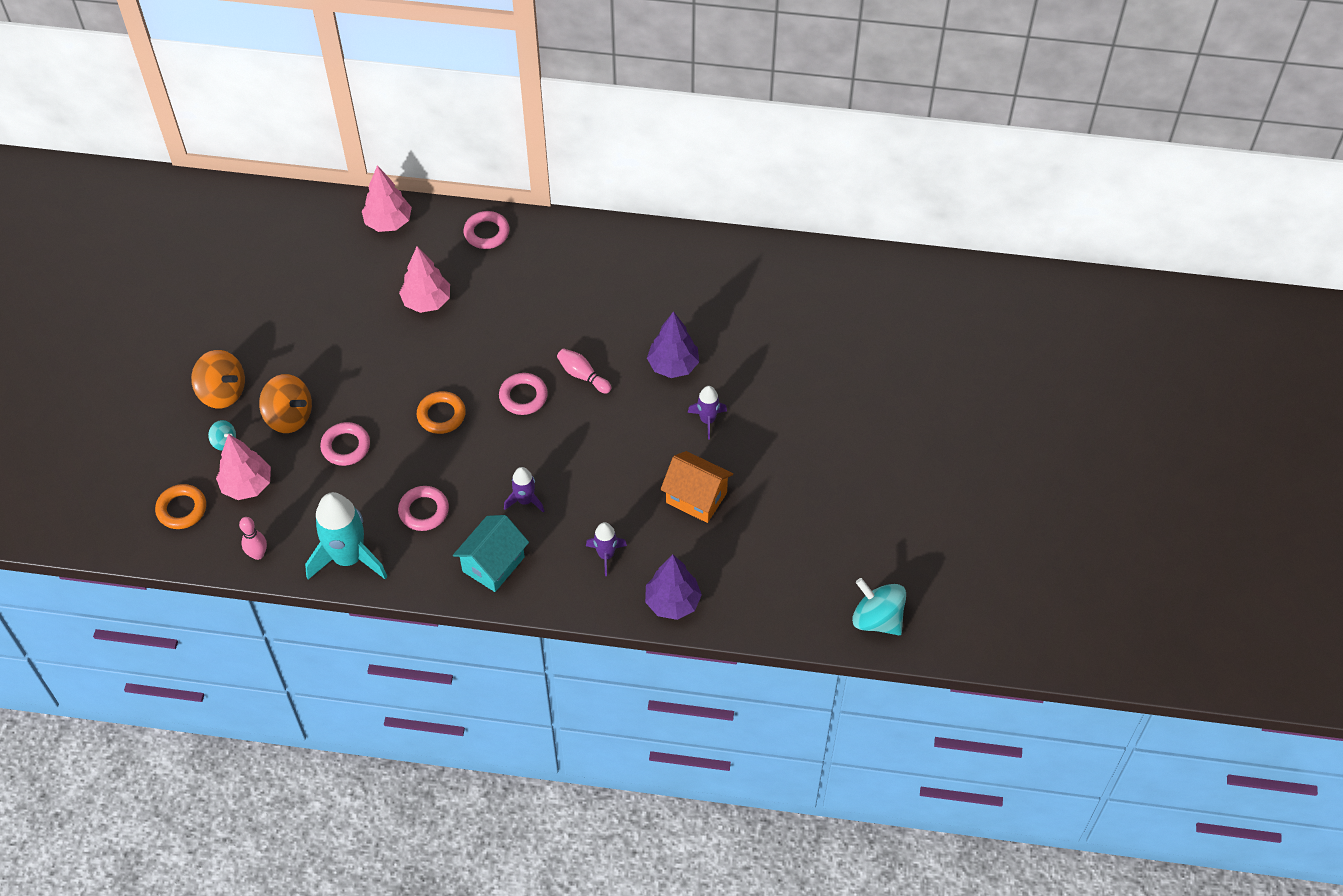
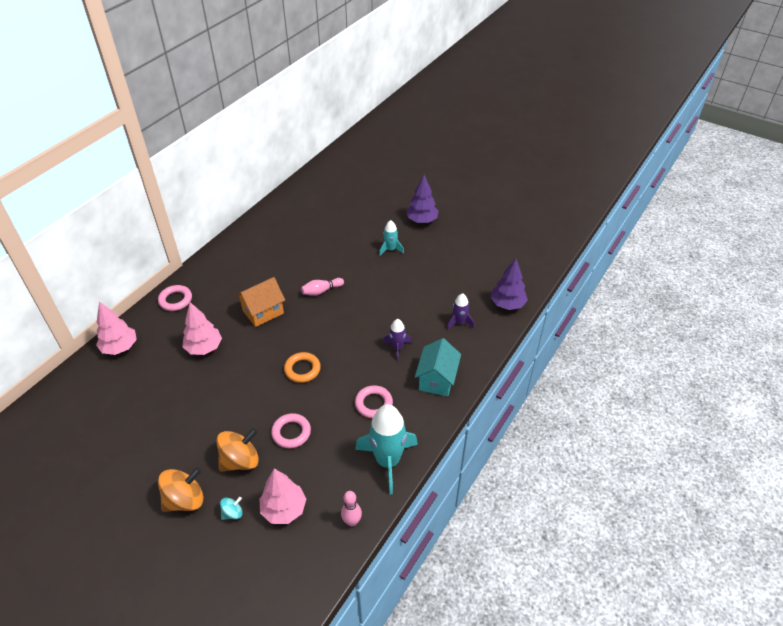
camera: 65 degrees left, 10 degrees down
orange ring [155,484,206,529] -> none
turquoise house [453,515,529,592] -> turquoise house turned 45 degrees clockwise [415,338,461,396]
pink ring [499,373,548,415] -> none
purple tree [647,311,699,378] -> purple tree moved to [406,175,439,223]
orange house [660,451,733,523] -> orange house moved to [236,277,285,327]
purple rocket [688,386,727,439] -> turquoise rocket [379,220,404,256]
turquoise spinning top [852,578,906,635] -> none

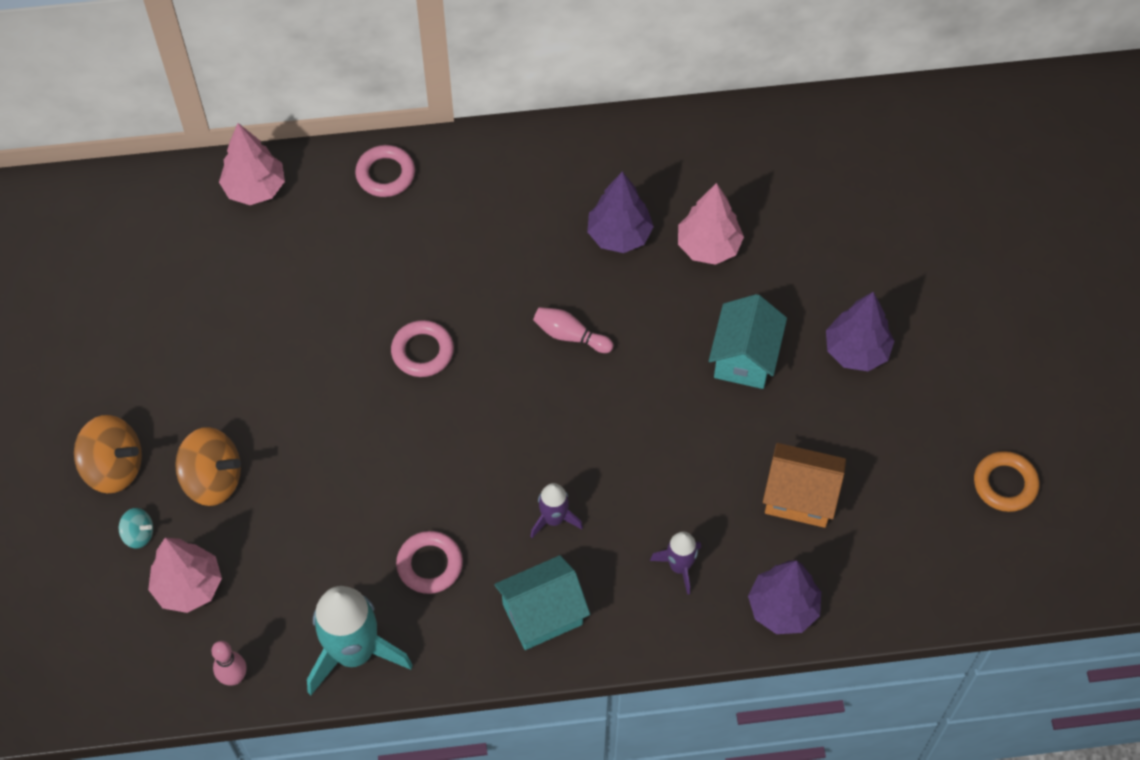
camera: 50 degrees right, 15 degrees up
pink tree [182,302,222,355] -> pink tree moved to [678,183,744,265]
orange house [236,277,285,327] -> orange house moved to [763,443,846,528]
pink ring [271,413,311,448] -> pink ring moved to [391,320,454,377]
orange ring [284,352,321,383] -> orange ring moved to [974,451,1039,512]
turquoise rocket [379,220,404,256] -> turquoise house [709,294,787,389]
none -> purple tree [587,172,654,253]

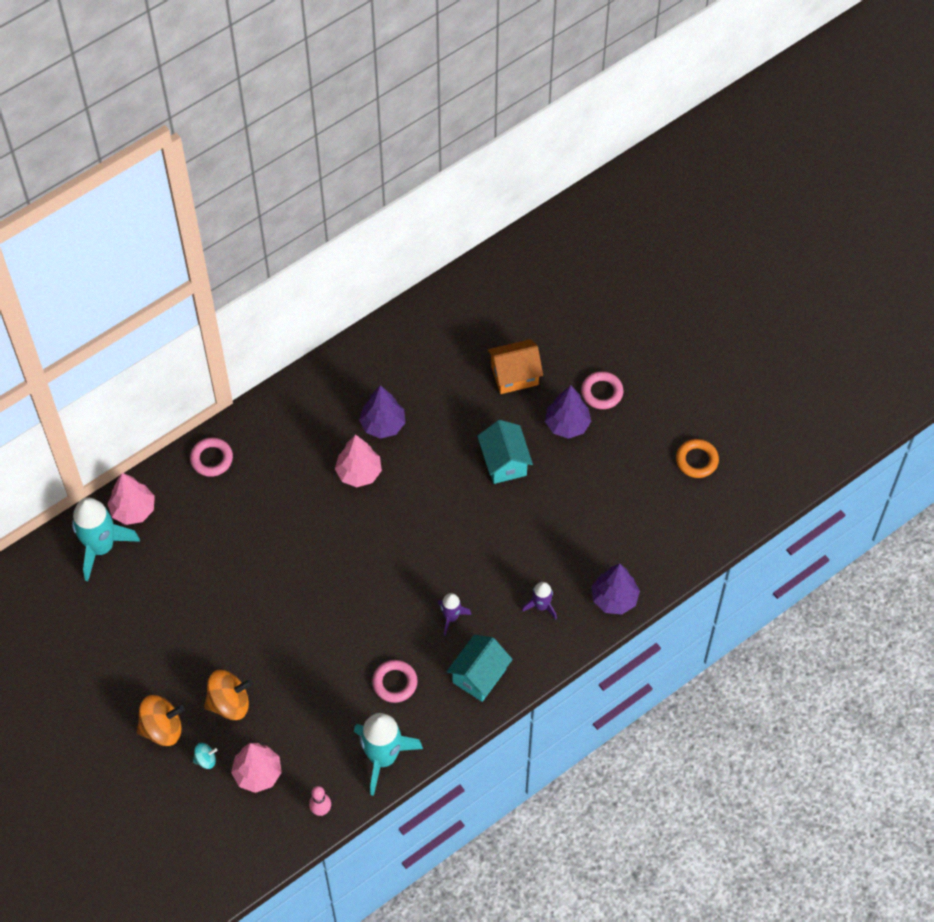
camera: 30 degrees left, 0 degrees up
pink ring [391,320,454,377] -> pink ring moved to [581,371,623,409]
pink bowling pin [533,307,613,353] -> none
pink tree [678,183,744,265] -> pink tree moved to [335,434,382,487]
orange house [763,443,846,528] -> orange house moved to [488,339,543,394]
none -> turquoise rocket [72,497,140,581]

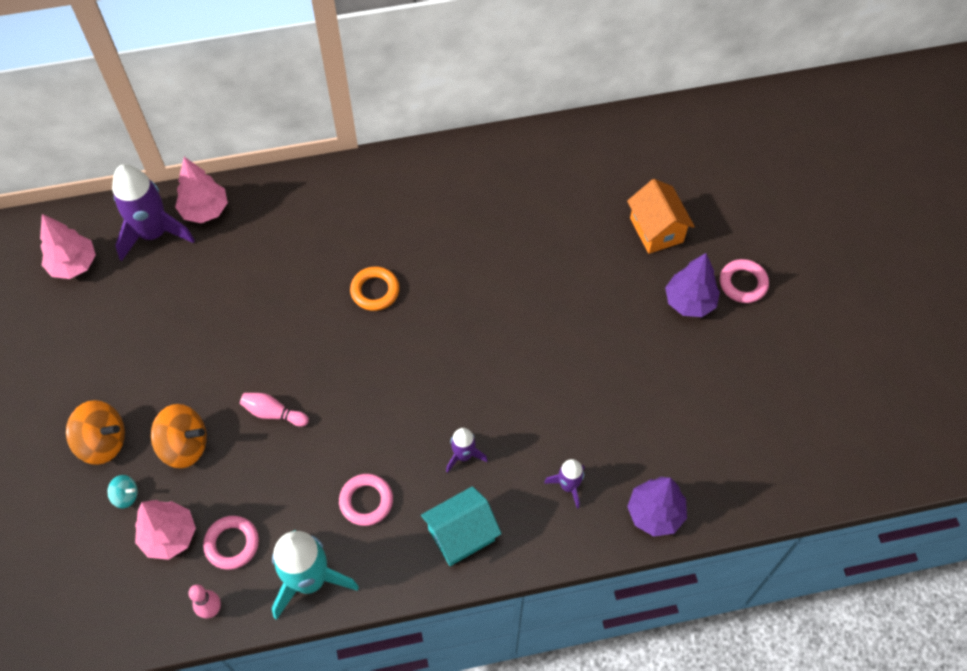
camera: 25 degrees right, 0 degrees up
turquoise rocket [72,497,140,581] -> purple rocket [112,164,195,261]
pink ring [190,437,233,477] -> pink ring moved to [203,516,259,570]
pink tree [335,434,382,487] -> pink tree moved to [40,214,96,279]
purple tree [359,385,405,439] -> none
turquoise house [477,420,533,484] -> none
orange house [488,339,543,394] -> orange house turned 60 degrees clockwise [627,179,695,254]
orange ring [676,439,719,478] -> orange ring moved to [350,267,399,311]
none -> pink bowling pin [240,393,309,427]

